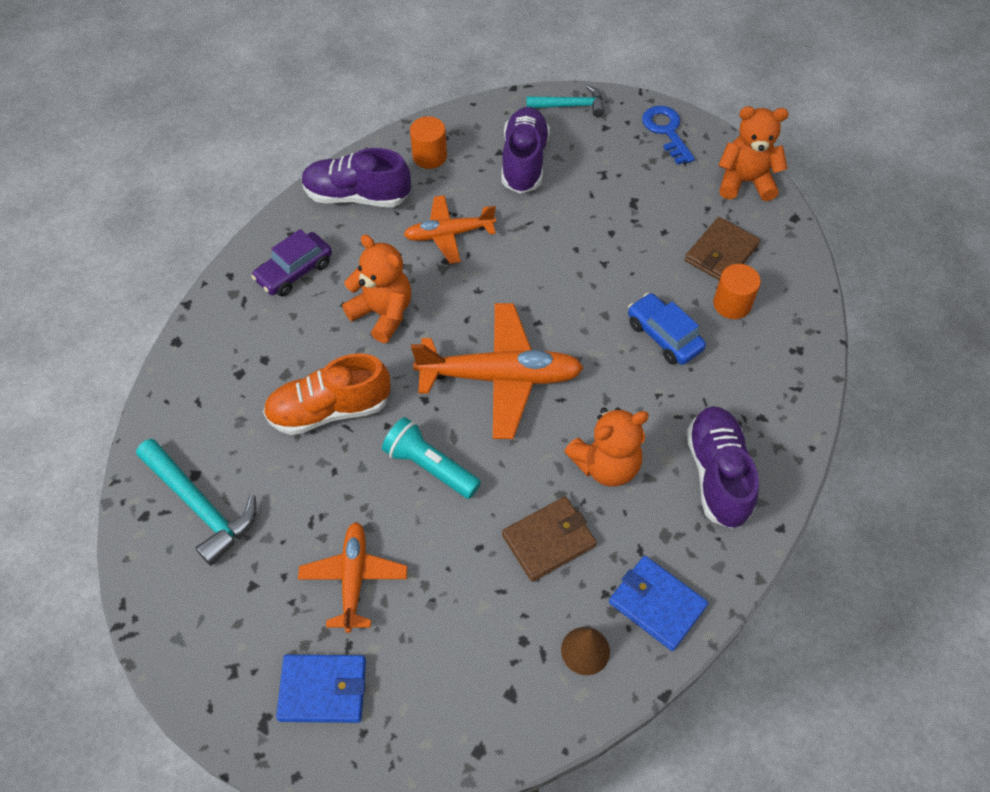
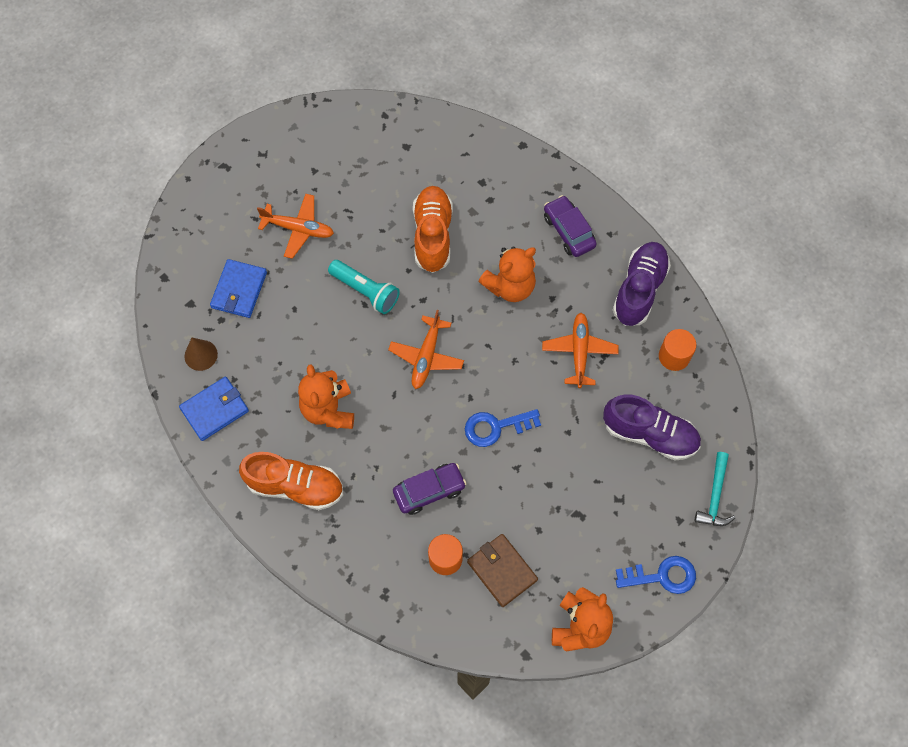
camera: 105 degrees right, 10 degrees up
turquoise hammer [136,439,257,566] -> none
blue wallet [276,655,366,723] -> blue wallet moved to [210,259,267,318]
turquoise flashlight [382,417,481,499] -> turquoise flashlight turned 75 degrees clockwise [328,260,400,314]
orange plane [411,303,584,439] -> orange plane [388,310,464,389], size x0.61
brown wallet [502,497,597,582] -> none
blue car [628,293,706,365] -> purple car [393,463,467,515]
purple shoe [686,406,759,529] -> orange shoe [239,452,343,510]
none -> blue key [465,409,541,447]

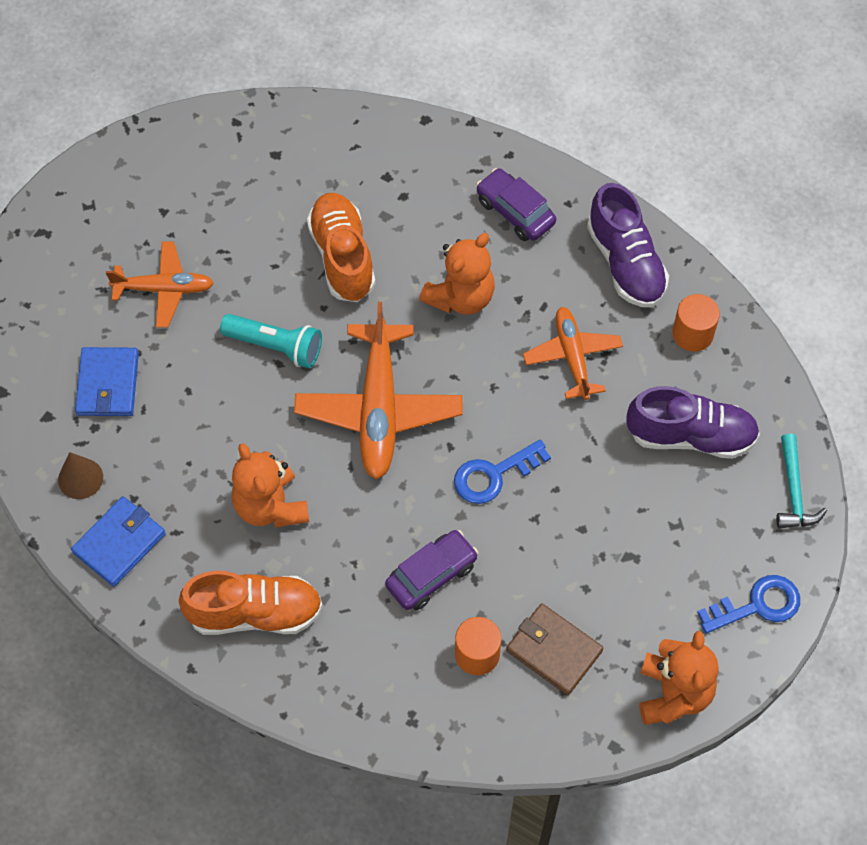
camera: 15 degrees left, 5 degrees down
orange plane [388,310,464,389] -> orange plane [294,302,463,480], size x1.64
purple shoe [613,242,671,326] -> purple shoe turned 150 degrees clockwise [587,183,669,307]

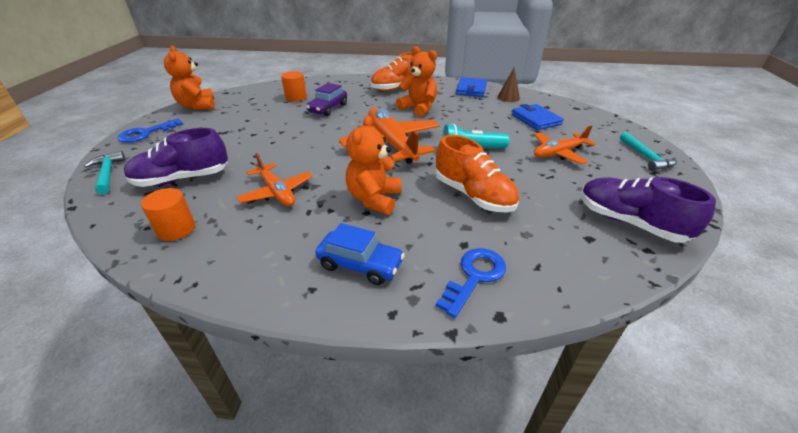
camera: 155 degrees right, 25 degrees down
blue key [454,439,551,504] -> blue key moved to [436,248,506,318]
purple car [476,168,556,241] -> blue car [315,223,405,285]
brown wallet [506,603,603,695] -> none
purple shoe [587,183,669,307] -> purple shoe moved to [581,177,716,243]
none -> turquoise hammer [620,132,677,171]

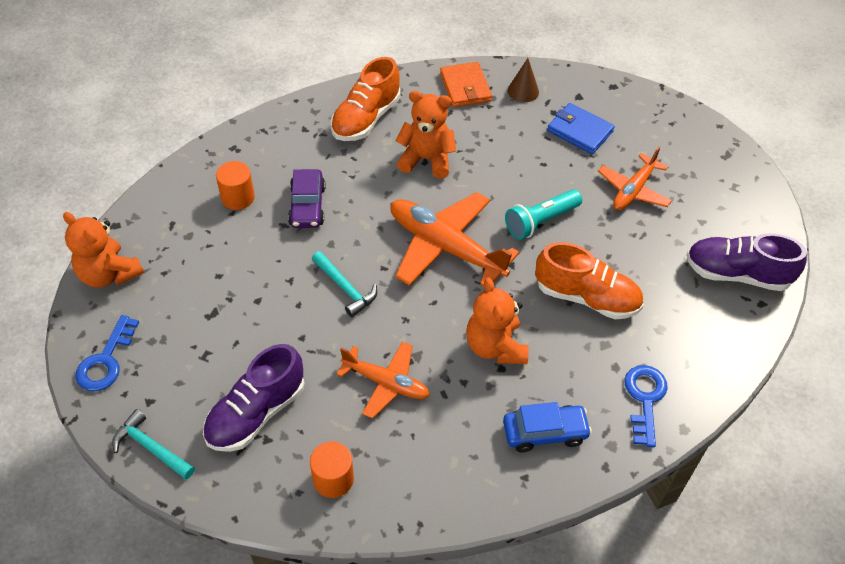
camera: 30 degrees left, 15 degrees up
blue wallet [456,77,487,97] -> orange wallet [440,62,492,107]
turquoise hammer [620,132,677,171] -> turquoise hammer moved to [312,251,377,317]

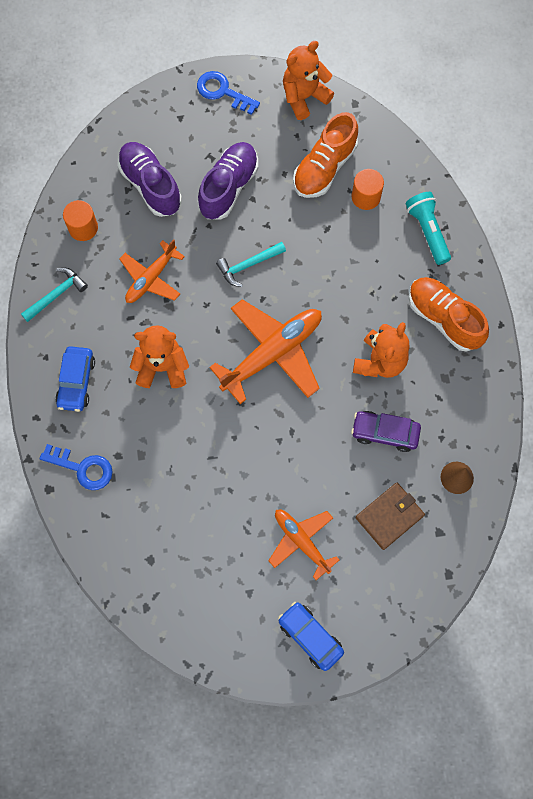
camera: 105 degrees right, 20 degrees up
turquoise hammer [112,409,195,480] -> turquoise hammer moved to [21,268,88,322]
purple car [288,169,325,228] -> purple car moved to [351,411,421,452]
orange wallet [440,62,492,107] -> none
turquoise flashlight [505,189,582,240] -> turquoise flashlight moved to [406,192,451,265]
orange shoe [535,242,644,319] -> orange shoe moved to [293,112,358,198]
blue wallet [547,103,615,154] -> brown wallet [356,483,425,550]
purple shoe [686,233,807,291] -> purple shoe moved to [198,142,258,219]
none -> blue car [278,602,344,671]

